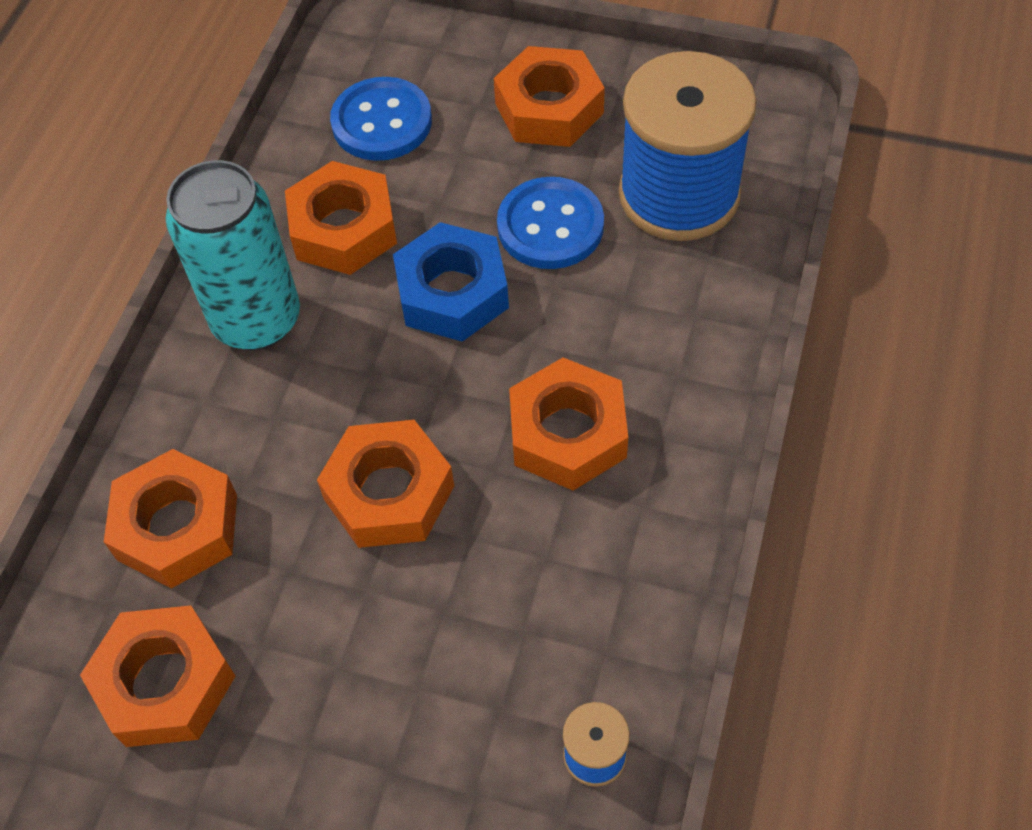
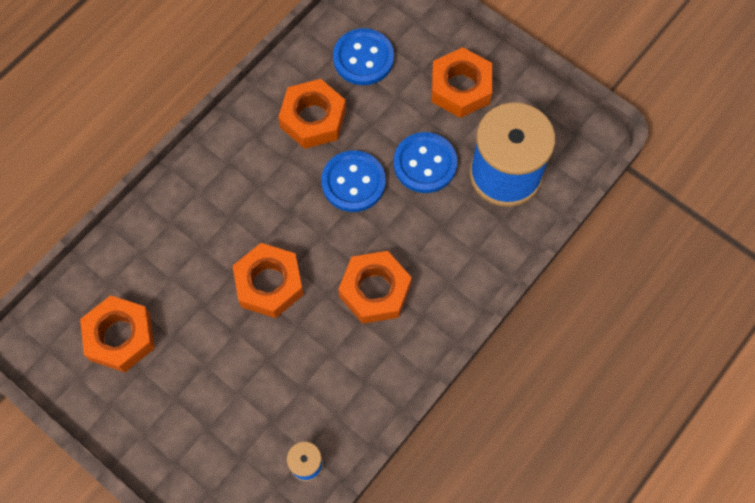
camera: 20 degrees right, 10 degrees up
orange nut [104,449,237,589] -> none
turquoise can [166,160,300,350] -> none
blue nut [393,222,509,342] -> blue button [322,150,386,212]

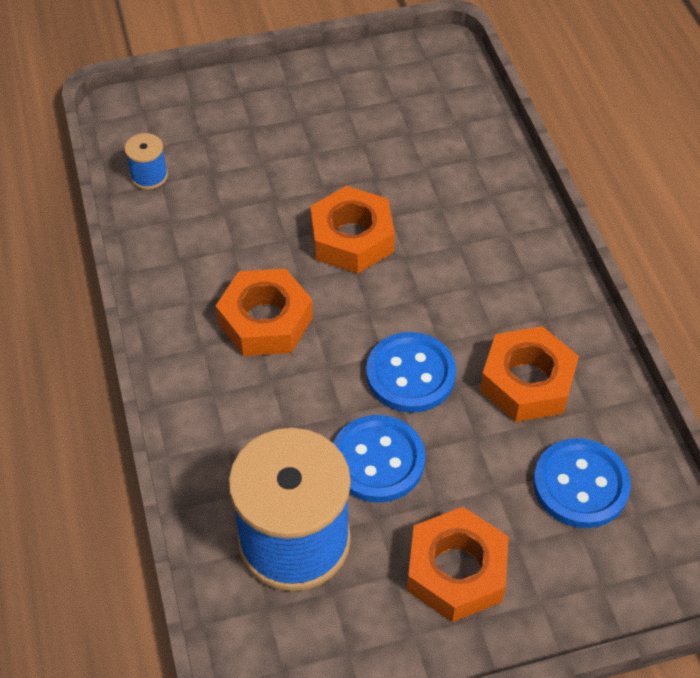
camera: 125 degrees right, 15 degrees down
orange nut [80,295,155,372] -> none

